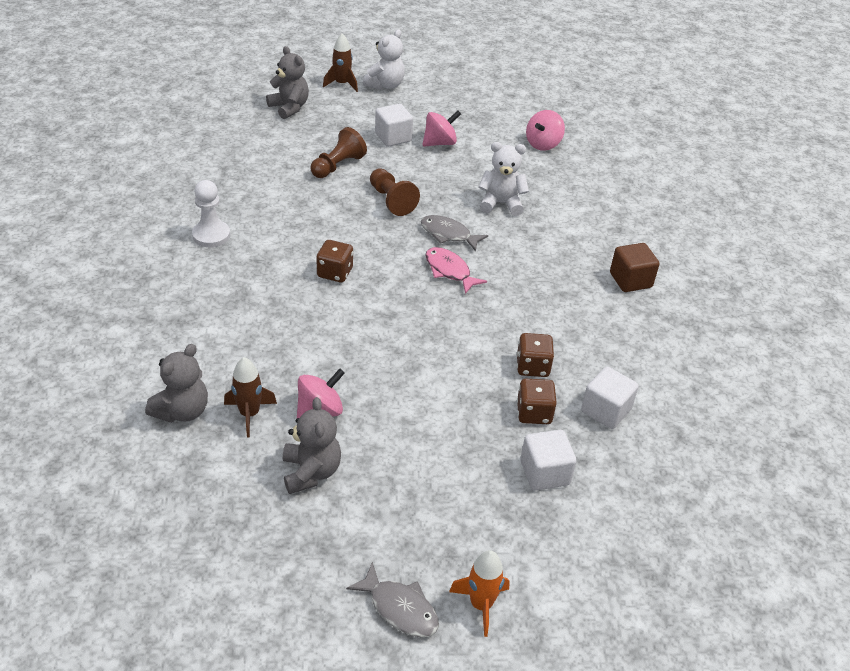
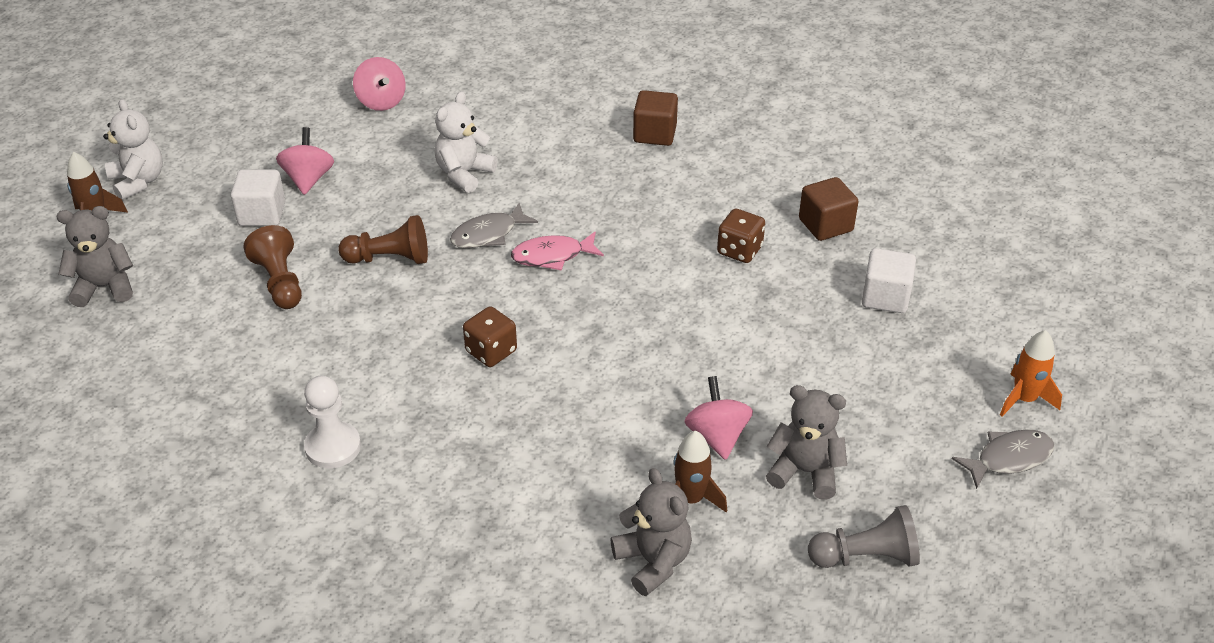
camera: 60 degrees left, 0 degrees up
brown dice [517,379,557,424] -> none
white cube [581,367,639,429] -> brown cube [799,177,858,241]
none -> grey pawn [808,505,920,568]

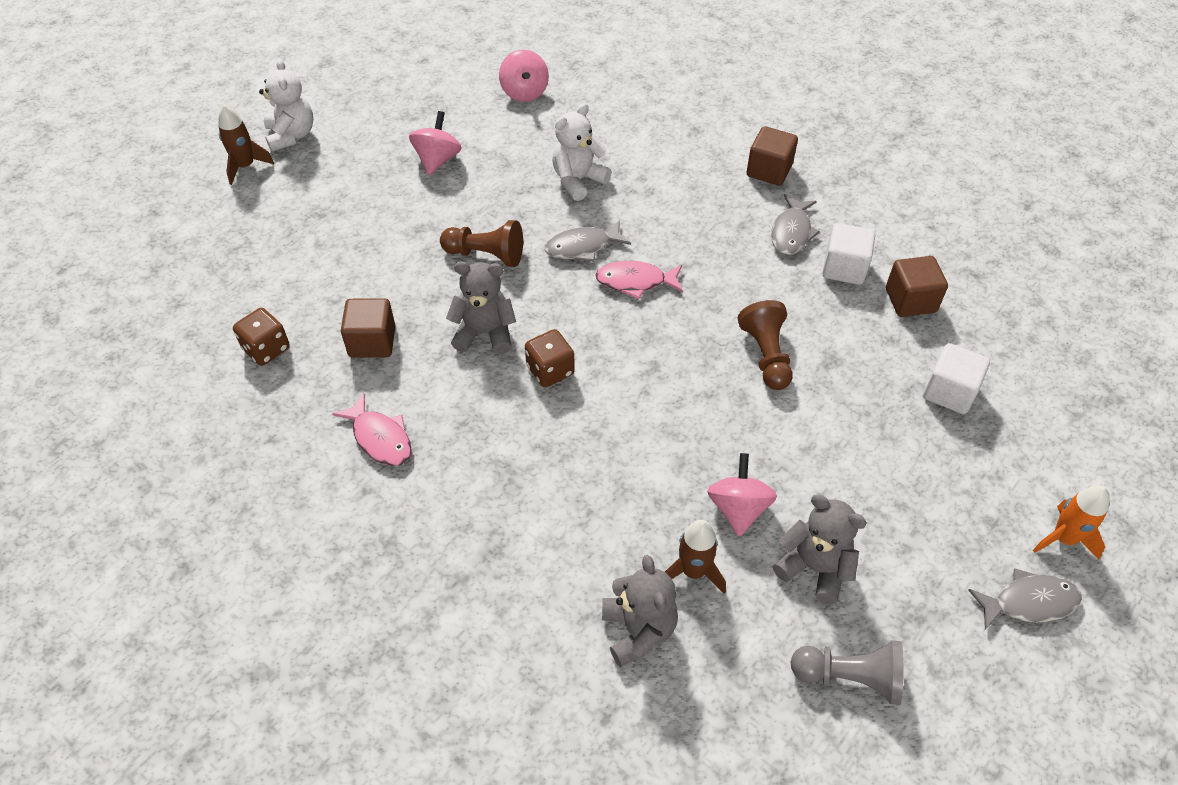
camera: 15 degrees right, 10 degrees up
grey teddy bear [57,206,133,307] -> grey teddy bear moved to [446,261,516,354]
white cube [231,170,285,226] -> white cube moved to [822,223,875,285]
brown pawn [243,225,302,309] -> brown pawn moved to [738,300,793,390]
white pawn [304,376,361,469] -> pink fish [332,393,412,466]
brown dice [717,209,765,263] -> brown dice moved to [233,308,290,366]
none -> brown cube [341,298,395,358]
none -> grey fish [771,194,820,255]

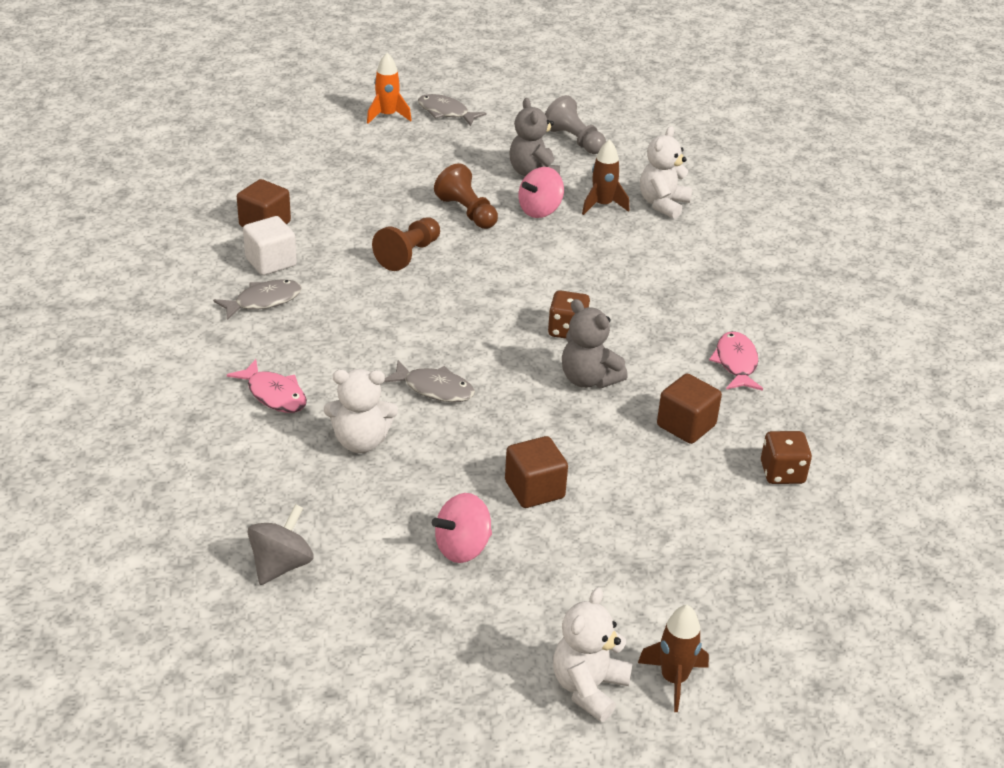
camera: 140 degrees left, 15 degrees down
brown pawn [440,220,523,267] -> brown pawn moved to [434,163,498,229]
pink spinning top [499,50,549,102] -> grey spinning top [248,504,313,585]
pink fish [595,261,683,299] -> pink fish moved to [227,359,307,413]
grey teddy bear [602,555,678,667] -> white teddy bear [640,126,692,219]
brown cube [747,126,798,186] -> brown cube moved to [505,436,568,508]
white cube [923,343,990,414] -> none

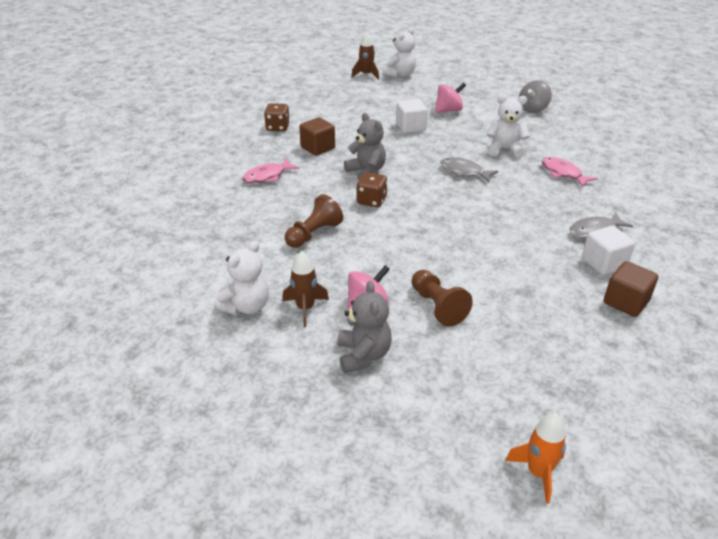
camera: 170 degrees left, 0 degrees up
brown pawn [372,217,440,271] -> brown pawn moved to [285,194,343,248]
grey fish [418,94,486,126] -> none
brown cube [505,436,568,508] -> white cube [396,99,428,133]
grey pawn [545,95,606,154] -> none
pink fish [709,331,763,391] -> pink fish turned 45 degrees clockwise [242,158,300,184]

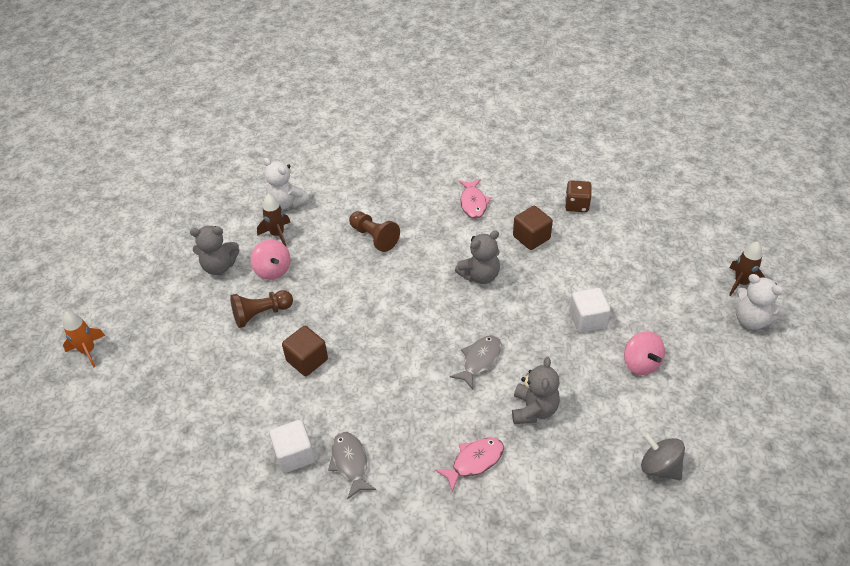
camera: 95 degrees right, 10 degrees up
pink fish [242,158,300,184] -> pink fish turned 150 degrees counterclockwise [459,179,491,219]
brown dice [357,172,387,207] -> none
white teddy bear [487,95,530,158] -> grey teddy bear [512,357,560,424]
brown cube [604,261,658,317] -> brown cube moved to [282,326,328,376]

